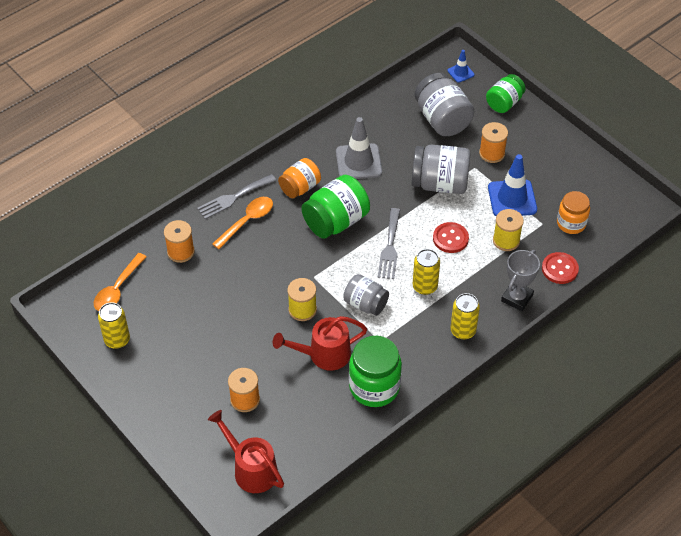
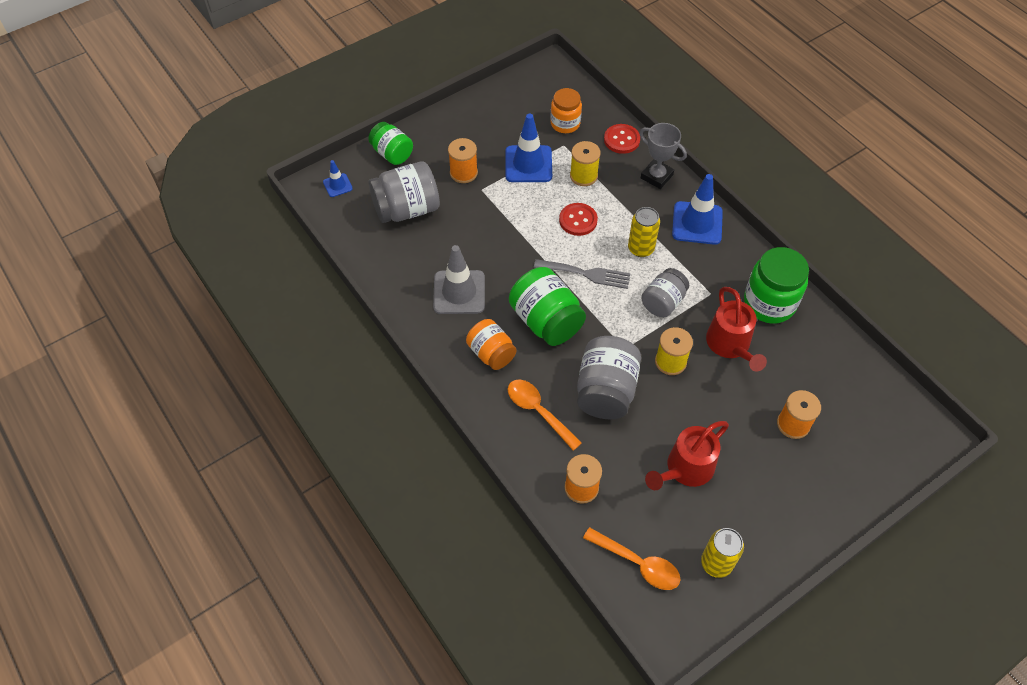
camera: 85 degrees left, 5 degrees up
grey fork [197,174,276,219] -> none
red watering can [208,410,284,493] -> red watering can moved to [645,421,729,490]
grey jar [411,145,470,194] -> grey jar moved to [577,336,641,419]
yellow can [450,293,480,340] -> blue traffic cone [672,174,723,245]

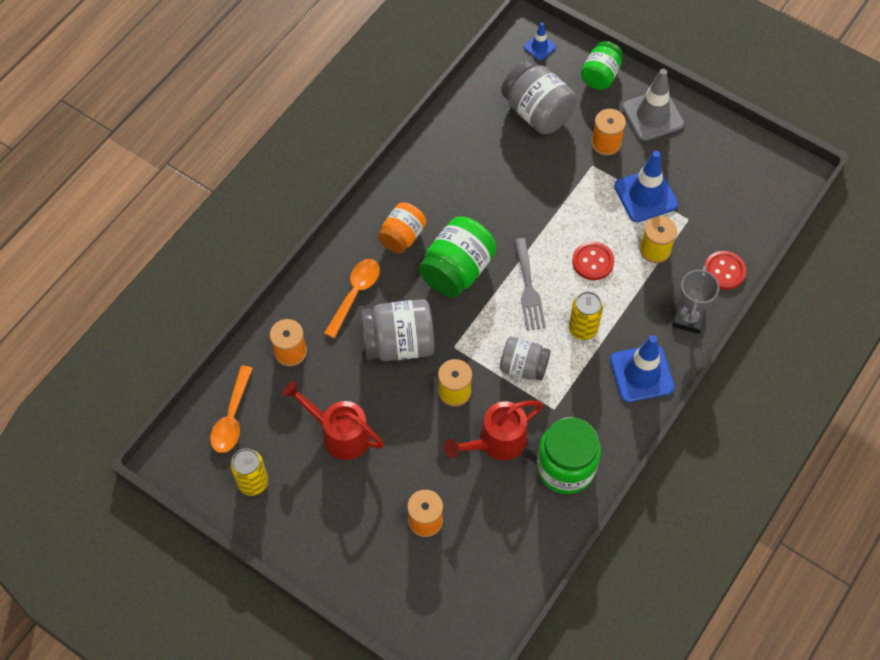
camera: 70 degrees right, 5 degrees up
grey traffic cone [433,245,485,314] -> grey traffic cone moved to [622,69,684,141]
orange jar [550,88,582,133] -> none

